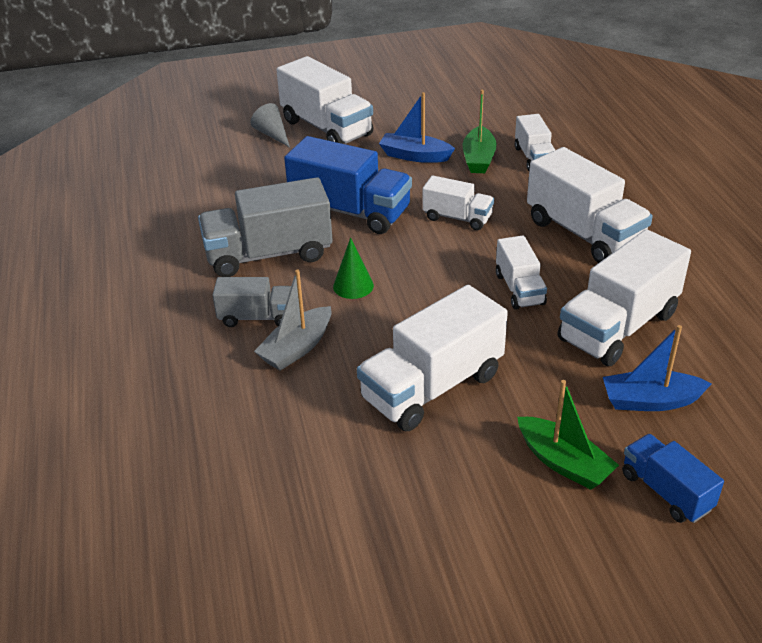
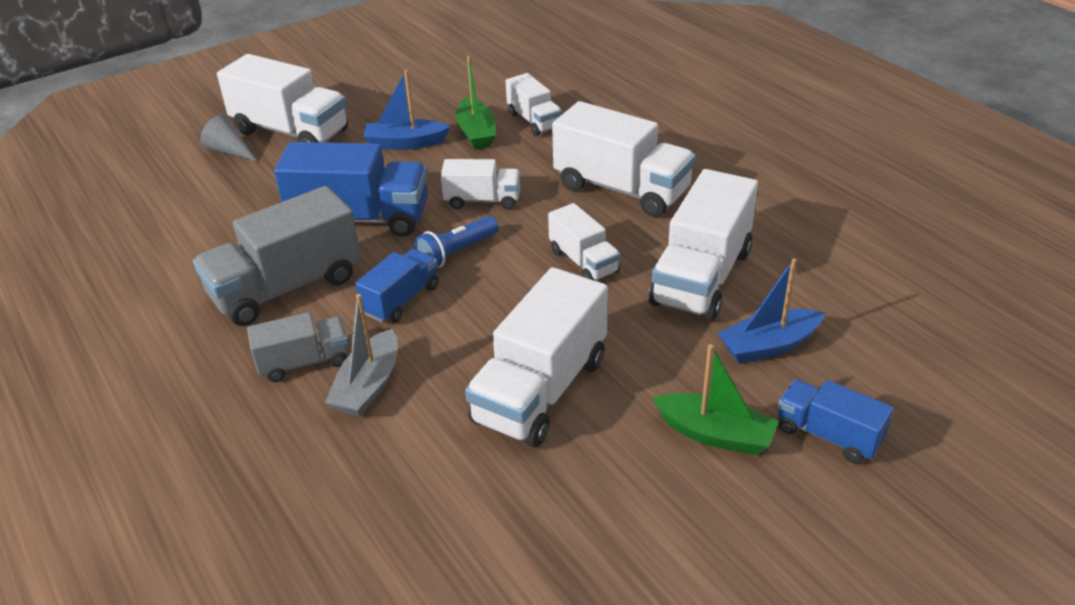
camera: 20 degrees left, 0 degrees up
green cone [333,237,374,299] -> blue truck [355,249,439,323]
none -> blue flashlight [415,216,498,268]

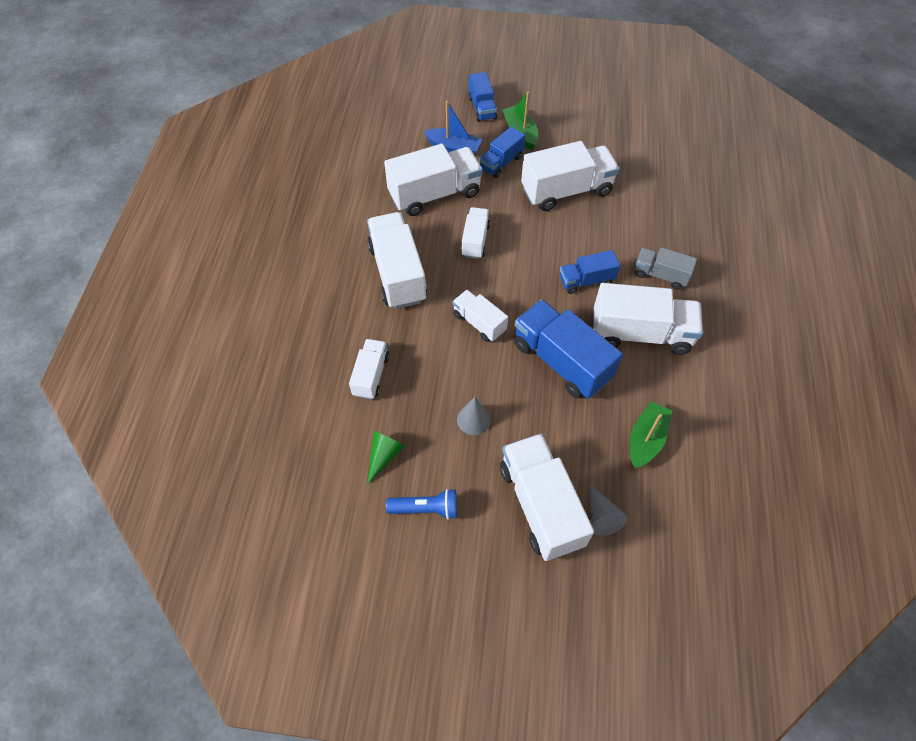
camera: 140 degrees left, 20 degrees up
grey truck [193,186,361,326] -> white truck [593,283,703,355]
grey boat [325,294,398,417] -> none
blue boat [363,70,451,150] -> grey cone [457,397,491,435]
blue flashlight [415,216,498,268] -> blue flashlight moved to [386,489,457,520]
green boat [456,56,496,150] -> green boat moved to [629,402,672,468]
none -> green cone [367,431,405,485]
none -> blue truck [479,126,526,178]

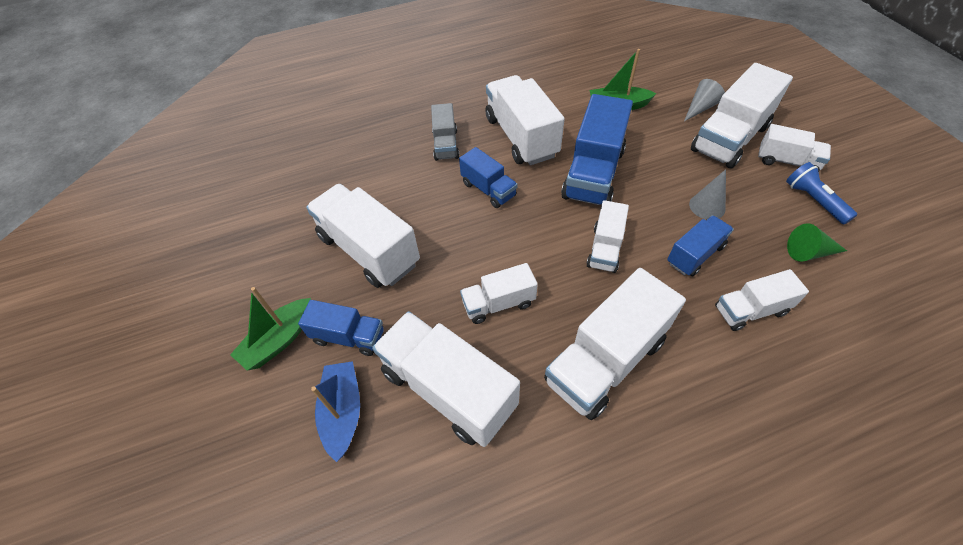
camera: 115 degrees left, 5 degrees down
blue truck [468,72,497,122] -> blue truck moved to [667,215,734,276]
none -> white truck [758,124,831,172]

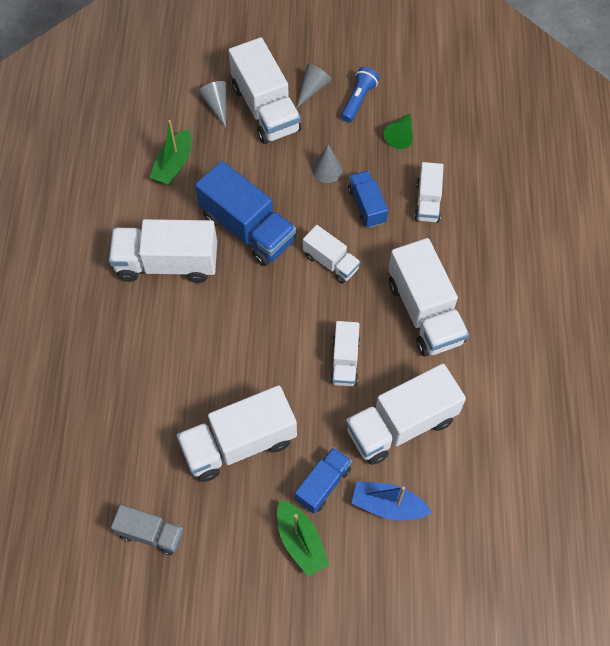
camera: 70 degrees left, 10 degrees up
grey truck [431,103,460,161] -> grey truck moved to [111,505,183,555]
blue truck [459,147,517,208] -> none
white truck [758,124,831,172] -> grey cone [296,64,332,108]
blue flashlight [786,162,857,224] -> blue flashlight turned 120 degrees clockwise [341,67,379,122]

